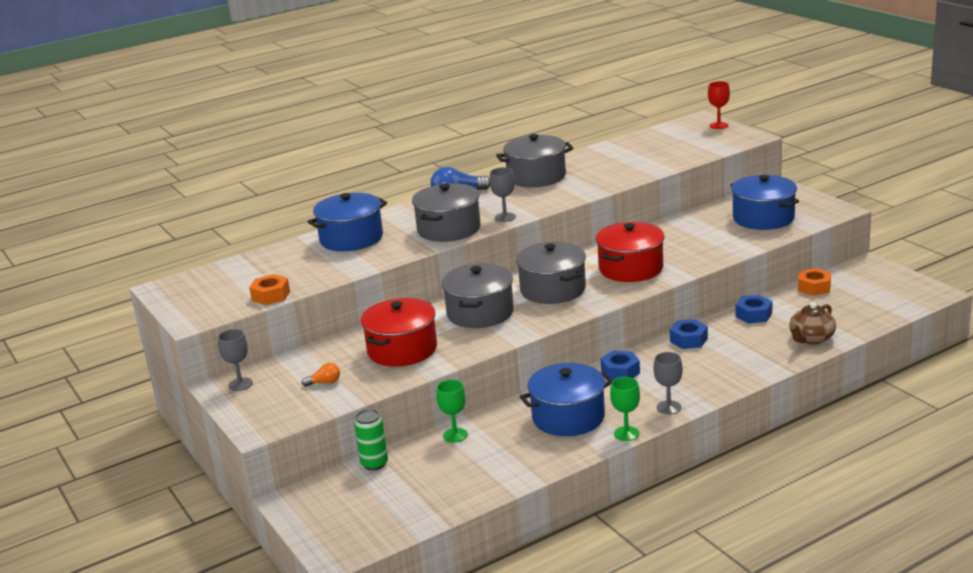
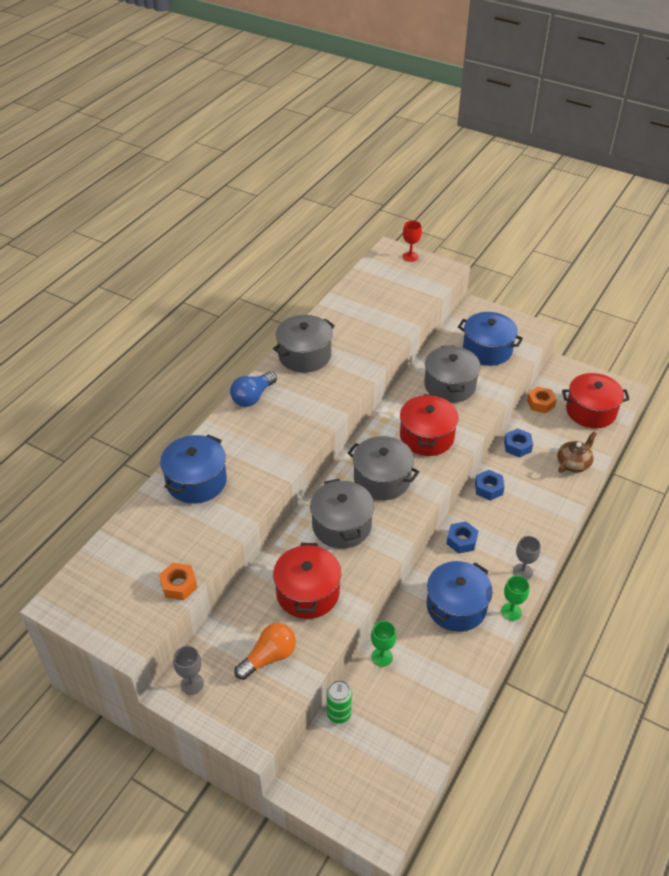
camera: 30 degrees left, 20 degrees up
orange light bulb [302,363,340,387] -> orange light bulb [234,623,296,680], size x1.94
grey pot [412,183,481,242] -> grey pot moved to [424,345,481,403]
grey goblet [490,167,516,222] -> none
brown teapot [789,302,836,344] -> brown teapot turned 150 degrees counterclockwise [557,431,597,473]
none -> red pot [562,373,630,428]

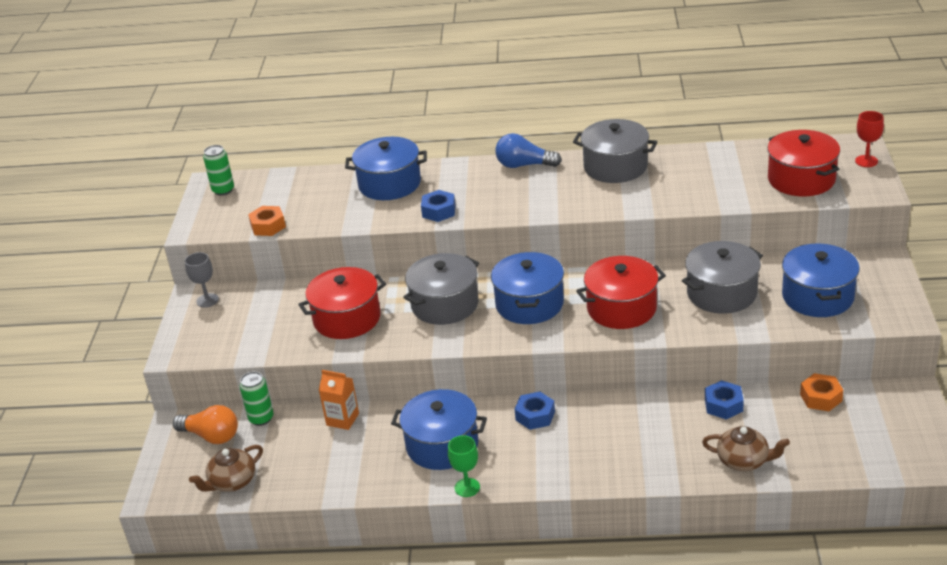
camera: 65 degrees right, 10 degrees down
orange light bulb [234,623,296,680] -> orange light bulb moved to [173,405,238,444]
grey pot [348,436,419,500] -> blue pot [491,252,564,324]
green goblet [371,621,396,667] -> orange carton [319,370,359,430]
blue nut [475,470,505,501] -> blue nut moved to [421,190,456,222]
grey goblet [513,536,541,580] -> none
red pot [562,373,630,428] -> red pot moved to [768,130,840,196]
none -> brown teapot [189,445,263,492]
none -> green can [203,145,234,196]

